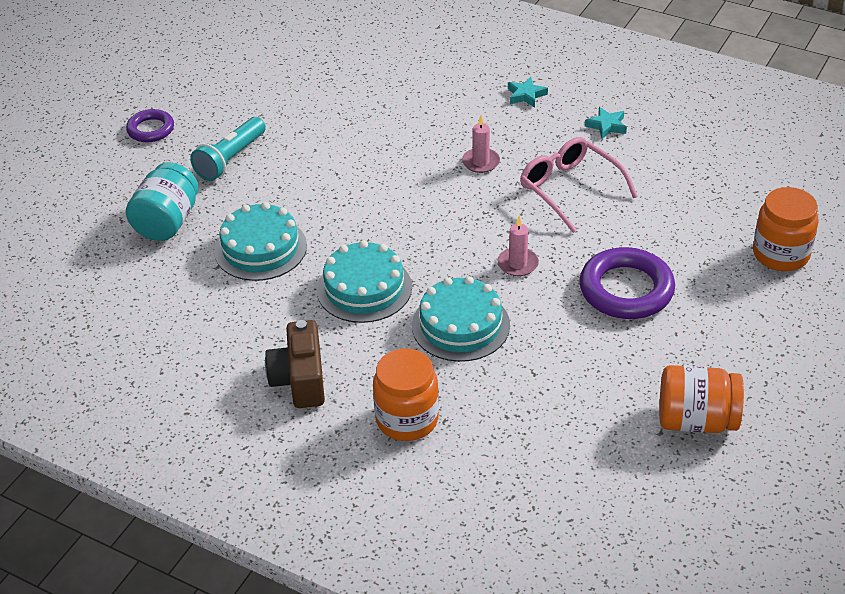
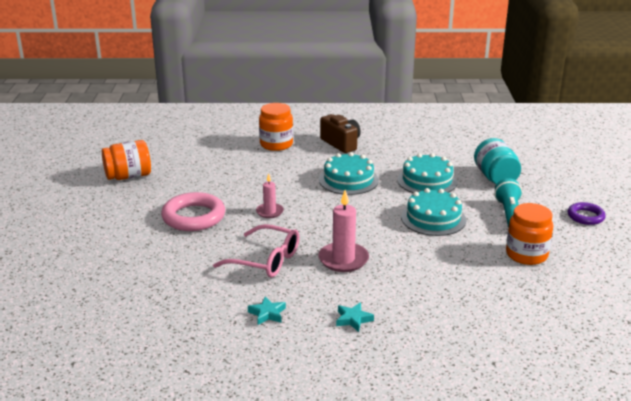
camera: 150 degrees right, 15 degrees down
turquoise cake [412,276,510,362] -> turquoise cake moved to [401,188,466,236]
pink candle [462,115,500,173] -> pink candle [318,190,369,272], size x1.66
purple ring [579,247,675,319] -> pink ring [161,192,225,231]
orange jar [753,187,819,271] -> orange jar moved to [506,203,553,265]

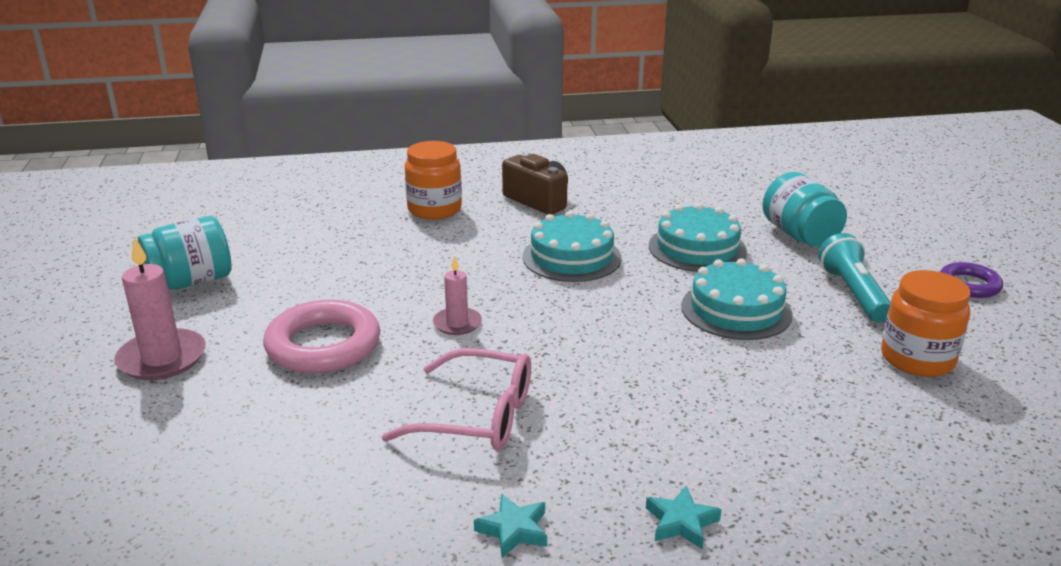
camera: 10 degrees left, 0 degrees up
orange jar [102,140,151,180] -> turquoise jar [138,216,231,290]
pink candle [318,190,369,272] -> pink candle moved to [114,237,206,380]

